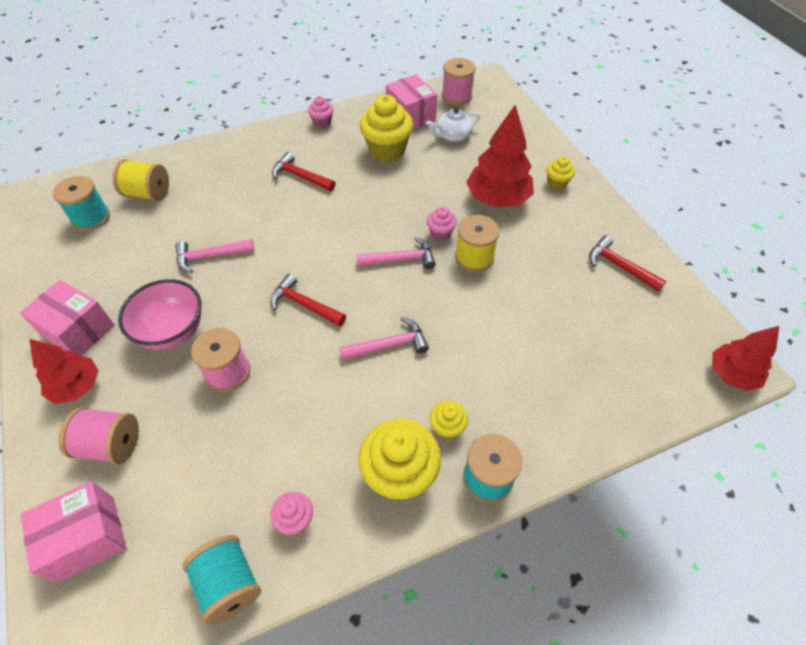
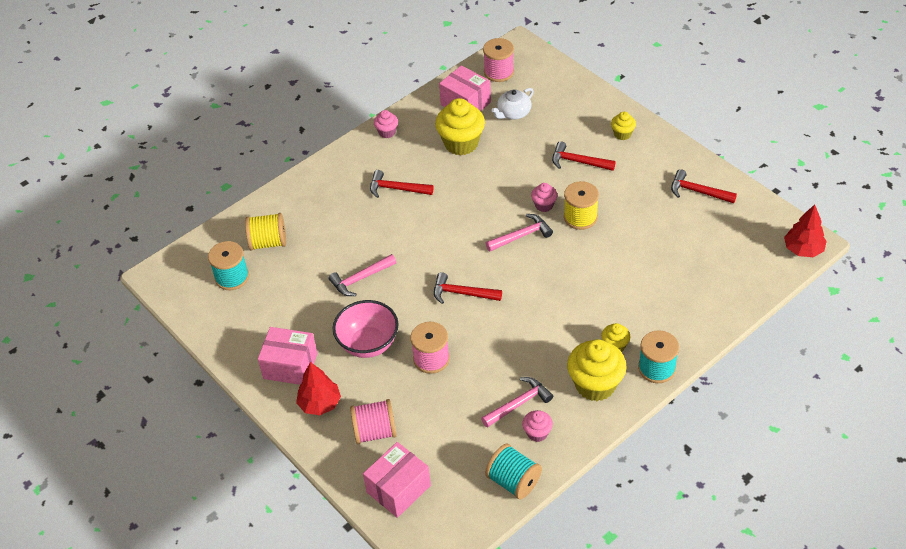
camera: 15 degrees left, 5 degrees down
pink hammer [340,317,429,360] -> pink hammer moved to [481,377,553,428]
red tree [466,105,534,208] -> red hammer [552,141,616,171]

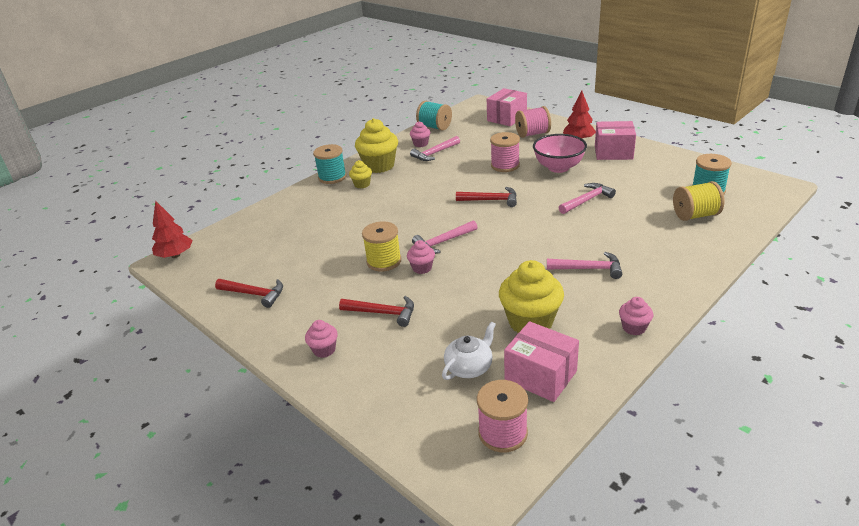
camera: 175 degrees right, 15 degrees down
red hammer [370,170,434,198] -> pink hammer [547,252,622,279]
yellow cupcake [611,112,636,140] -> pink cupcake [305,320,338,358]

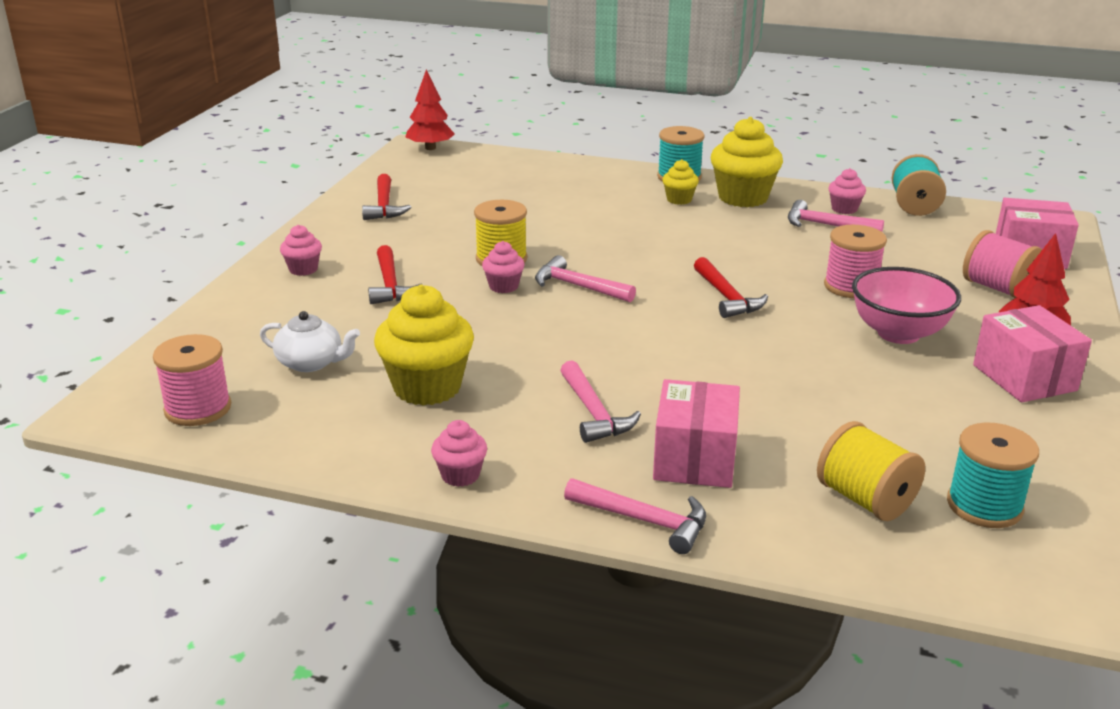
camera: 60 degrees right, 5 degrees down
pink box [504,321,579,402] -> pink box moved to [653,379,740,488]
pink hammer [558,183,616,214] -> pink hammer moved to [564,478,706,554]

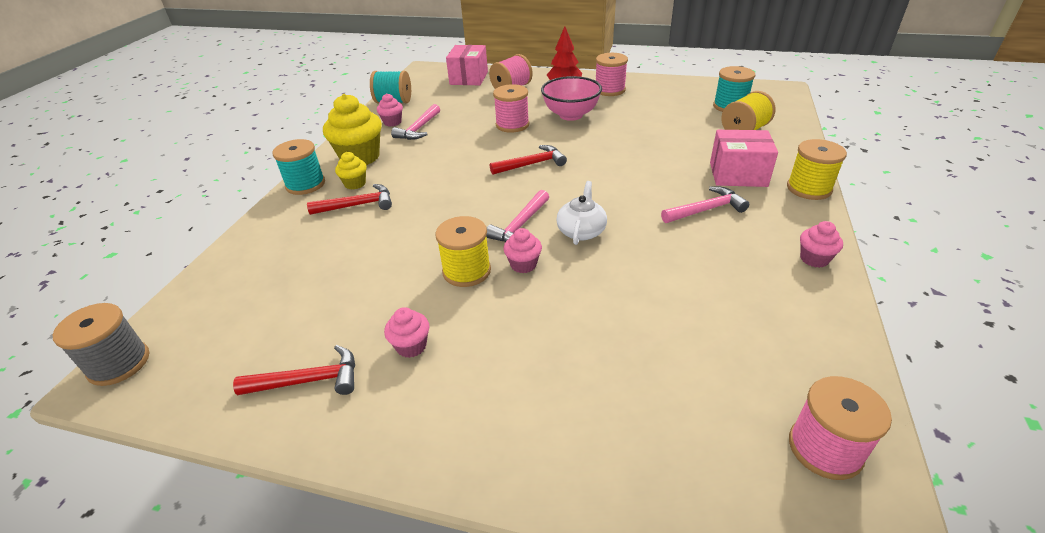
camera: 90 degrees left, 10 degrees up
white teapot [260,311,360,372] -> white teapot moved to [556,181,607,245]
pink cupcake [280,225,322,276] -> pink cupcake moved to [384,307,429,358]
red hammer [368,245,423,304] -> red hammer moved to [307,184,392,215]
yellow cupcake [374,284,474,406] -> none
red tree [406,69,455,150] -> grey spool [52,303,149,386]
pink hammer [564,478,706,554] -> yellow spool [787,139,847,200]
pink box [973,305,1092,402] -> pink spool [596,53,628,96]

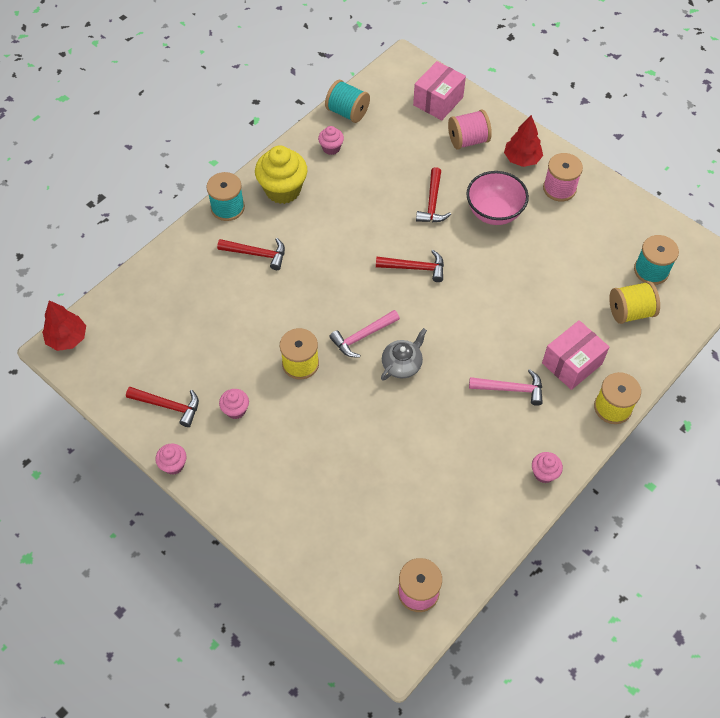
camera: 25 degrees right, 20 degrees up
grey spool [52,303,149,386] -> red tree [42,300,86,351]
yellow cupcake [335,152,367,190] -> none
pink hammer [391,104,440,140] -> none
pink spool [493,84,529,133] -> red hammer [416,167,451,222]
pink cupcake [503,228,542,273] -> pink cupcake moved to [155,443,187,475]
white teapot [556,181,607,245] -> grey teapot [381,328,427,381]
pink box [710,130,778,187] -> pink box turned 75 degrees counterclockwise [542,320,609,390]

